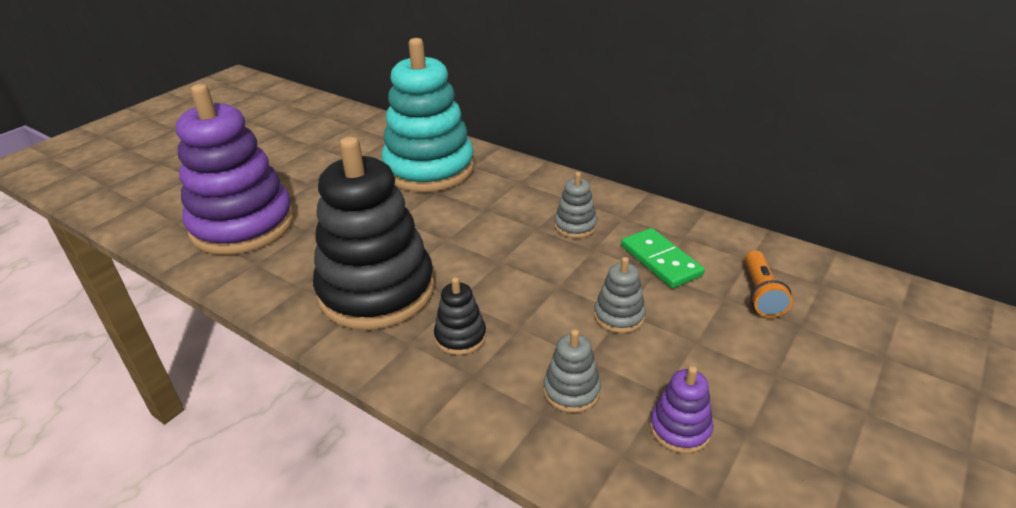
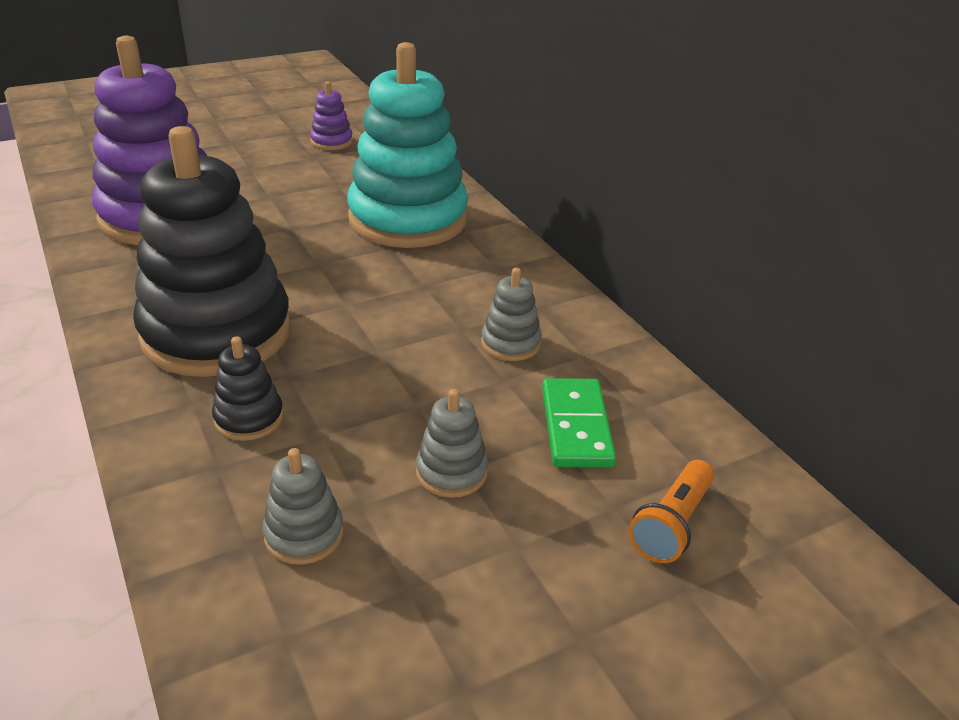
camera: 25 degrees right, 0 degrees up
purple stacking toy [650,366,713,454] -> purple stacking toy moved to [310,81,353,150]

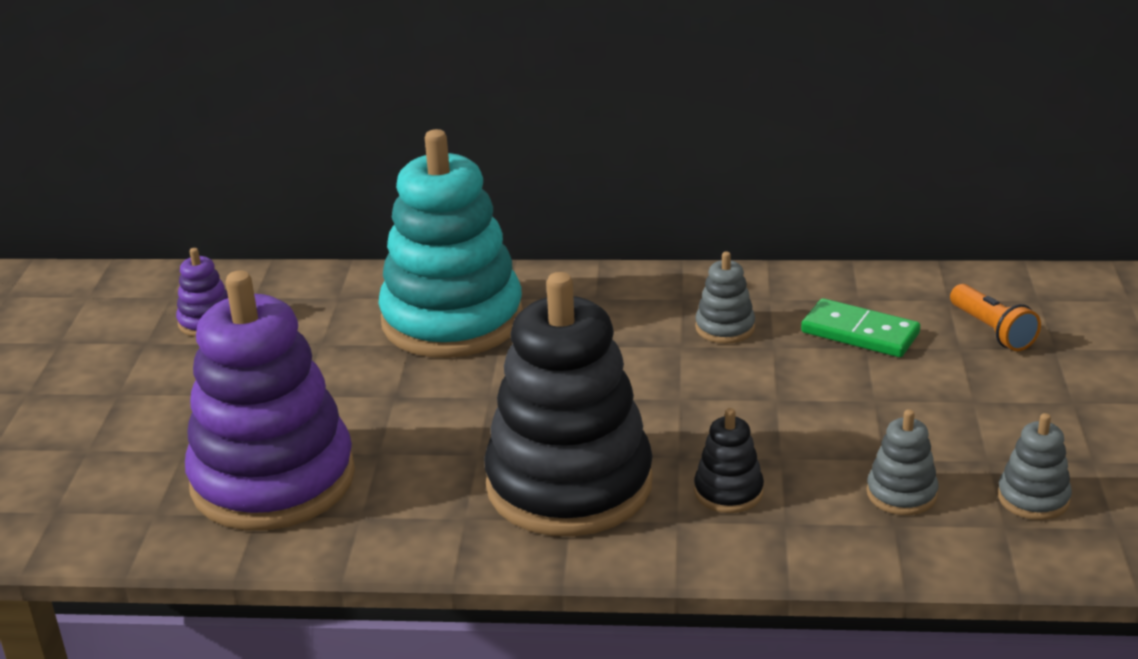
camera: 55 degrees left, 5 degrees down
grey stacking toy [416,389,488,498] -> grey stacking toy moved to [998,413,1072,520]

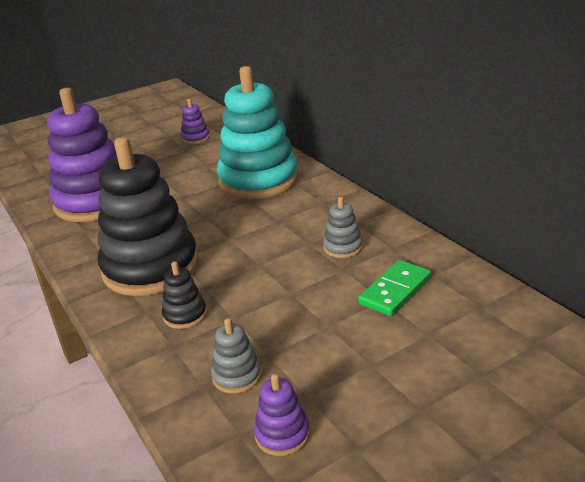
camera: 55 degrees right, 0 degrees up
green domino [801,298,920,357] -> green domino turned 45 degrees clockwise [358,260,431,316]
orange flashlight [950,284,1041,351] -> none
grey stacking toy [998,413,1072,520] -> purple stacking toy [254,374,310,456]

